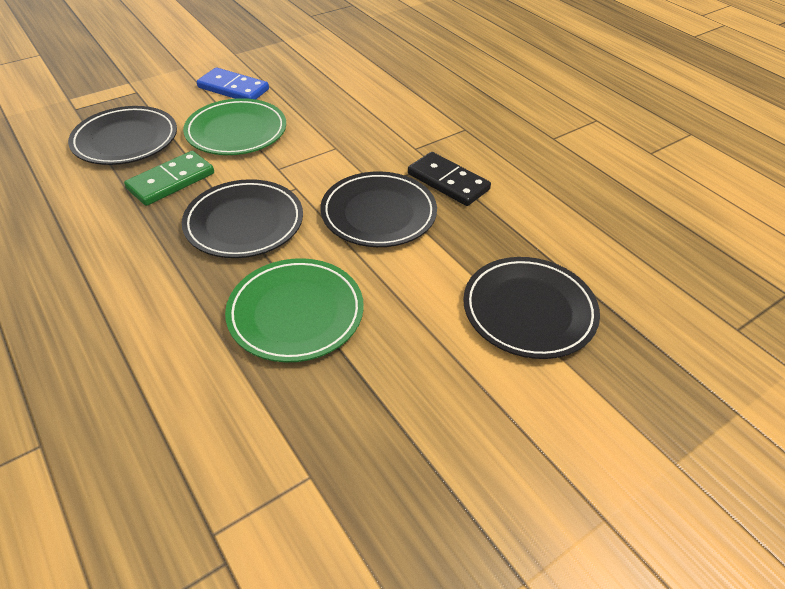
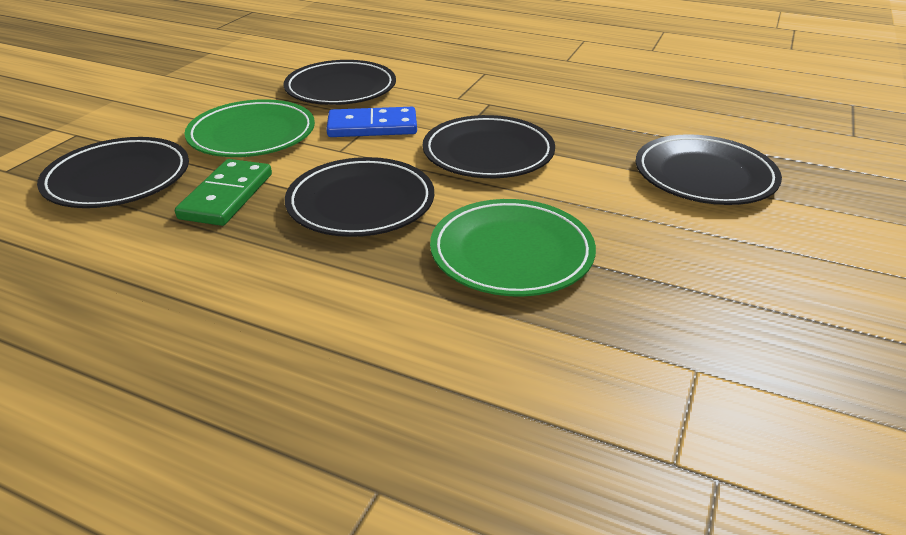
camera: 30 degrees left, 10 degrees down
blue domino [197,68,269,99] -> blue domino moved to [326,107,417,137]
black domino [408,152,491,206] -> none
none -> black plate [283,60,396,105]

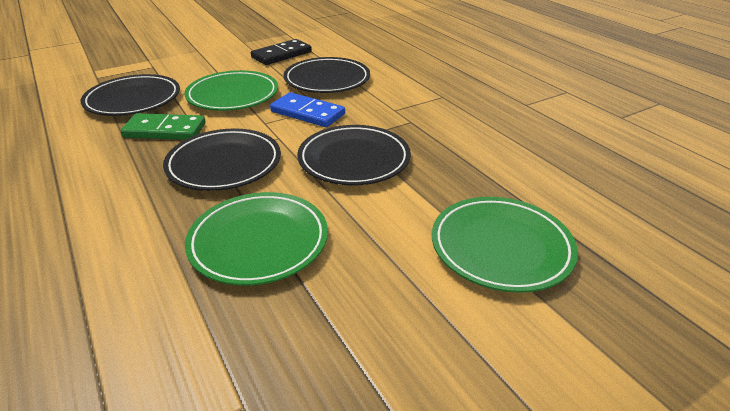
camera: 35 degrees right, 0 degrees up
green domino [175,159,272,226] -> green domino turned 45 degrees clockwise [121,113,205,140]
black plate [636,134,782,205] -> green plate [432,197,578,293]
none -> black domino [251,39,312,65]

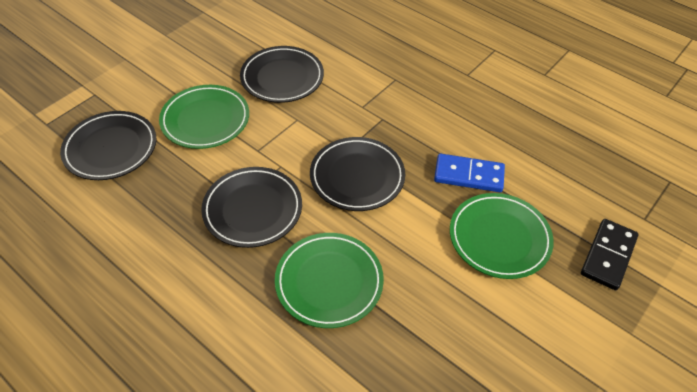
camera: 20 degrees left, 15 degrees up
green domino [121,113,205,140] -> none
black domino [251,39,312,65] -> black domino moved to [581,219,639,290]
blue domino [270,92,345,127] -> blue domino moved to [434,153,505,192]

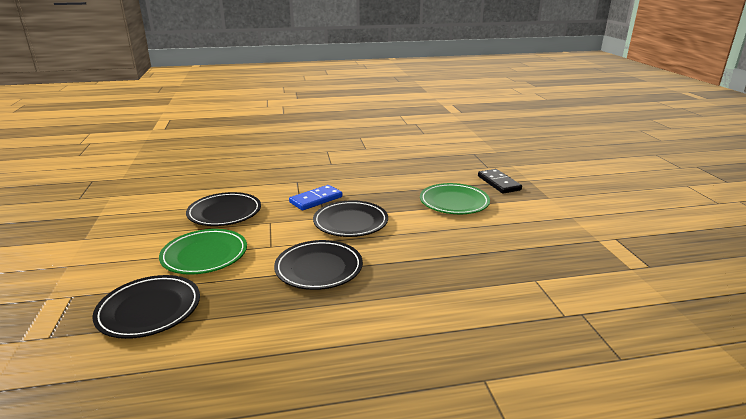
camera: 50 degrees left, 25 degrees down
green plate [275,233,384,328] -> none
blue domino [434,153,505,192] -> blue domino moved to [289,185,342,210]

